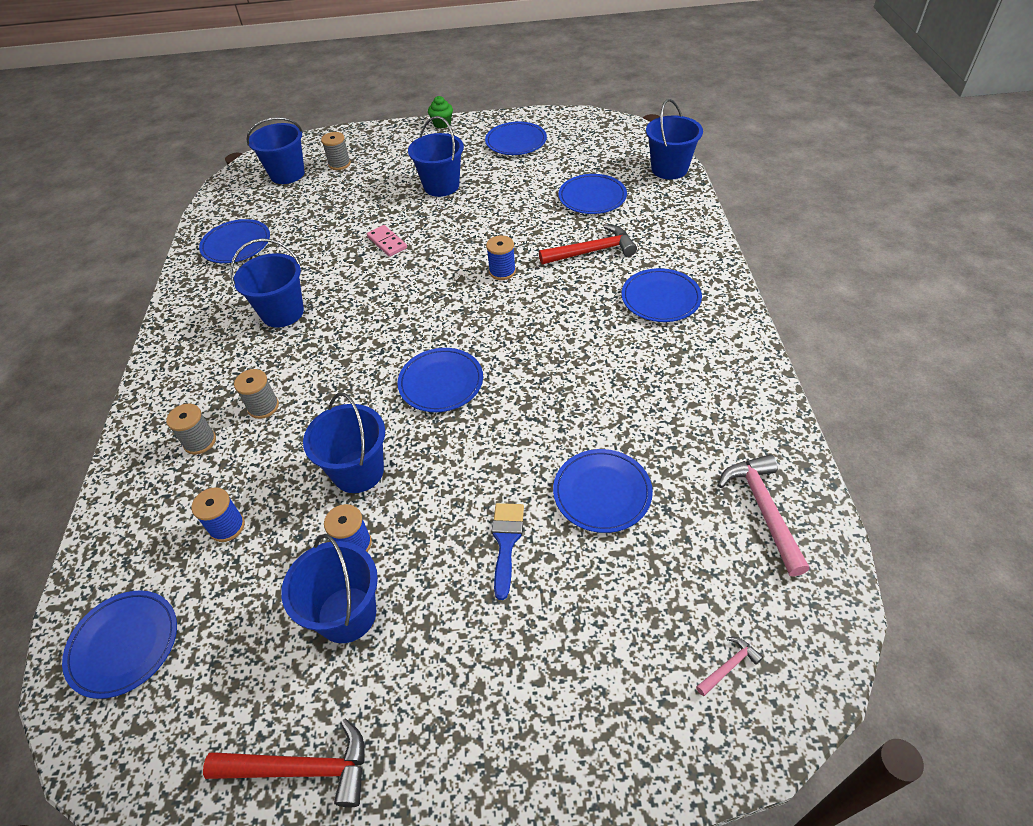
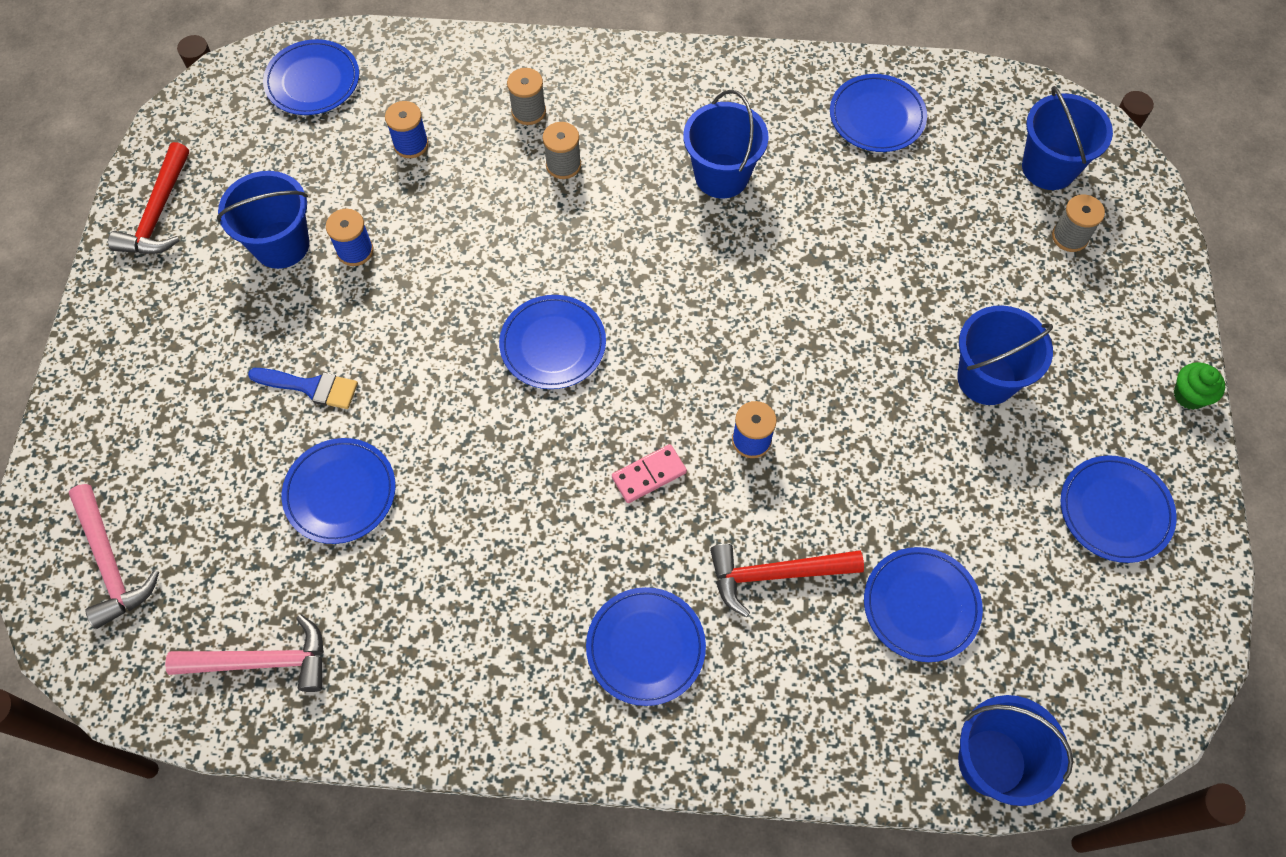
camera: 95 degrees right, 15 degrees up
blue bucket [303,393,385,493] -> none
pink domino [367,225,407,257] -> pink domino moved to [612,444,687,503]
red hammer [539,225,637,265] -> red hammer turned 90 degrees clockwise [710,544,864,617]
pink hammer [696,637,763,696] -> pink hammer [69,484,159,629], size x2.03

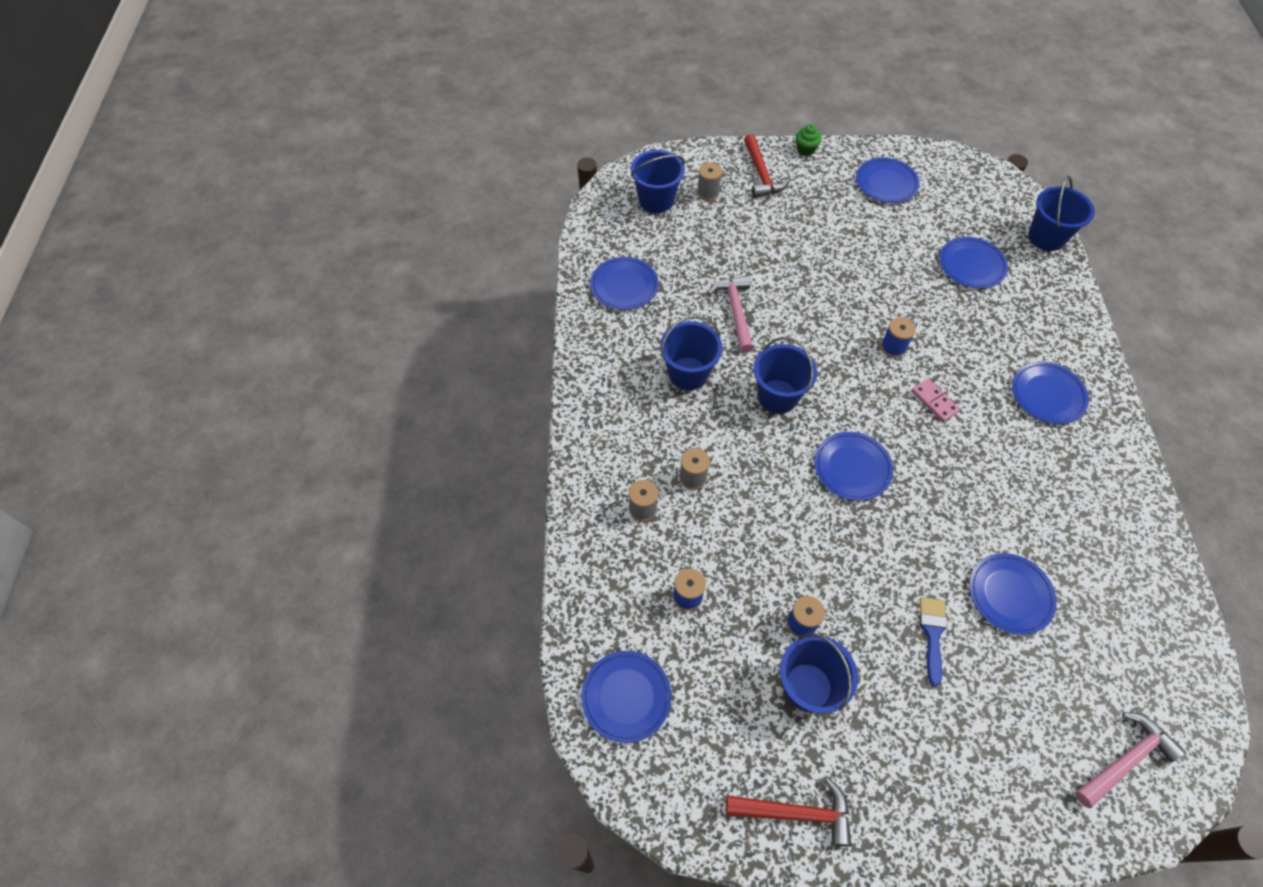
camera: 95 degrees left, 5 degrees down
pink hammer [165,614,324,692] -> pink hammer moved to [708,275,754,353]
red hammer [710,544,864,617] -> red hammer moved to [744,134,790,198]
blue bucket [957,305,1053,405] -> blue bucket moved to [753,337,817,414]

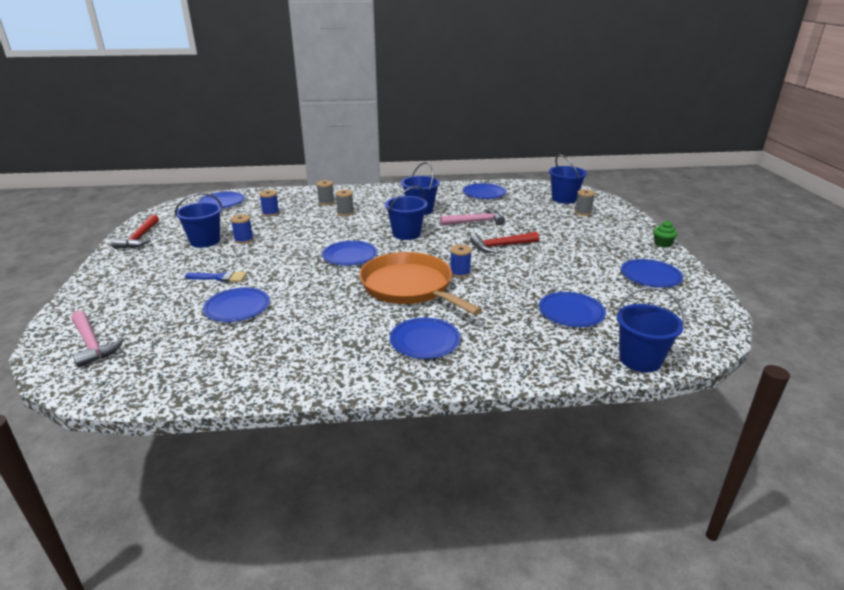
camera: 85 degrees right, 30 degrees down
red hammer [744,134,790,198] -> red hammer moved to [470,232,539,253]
pink domino [911,379,960,422] -> orange pan [359,252,482,315]

